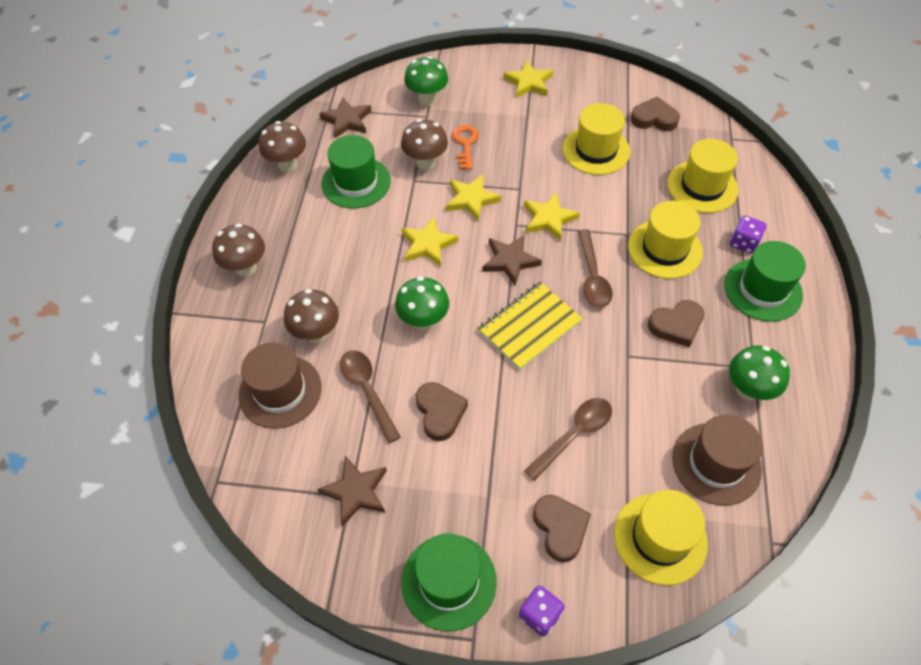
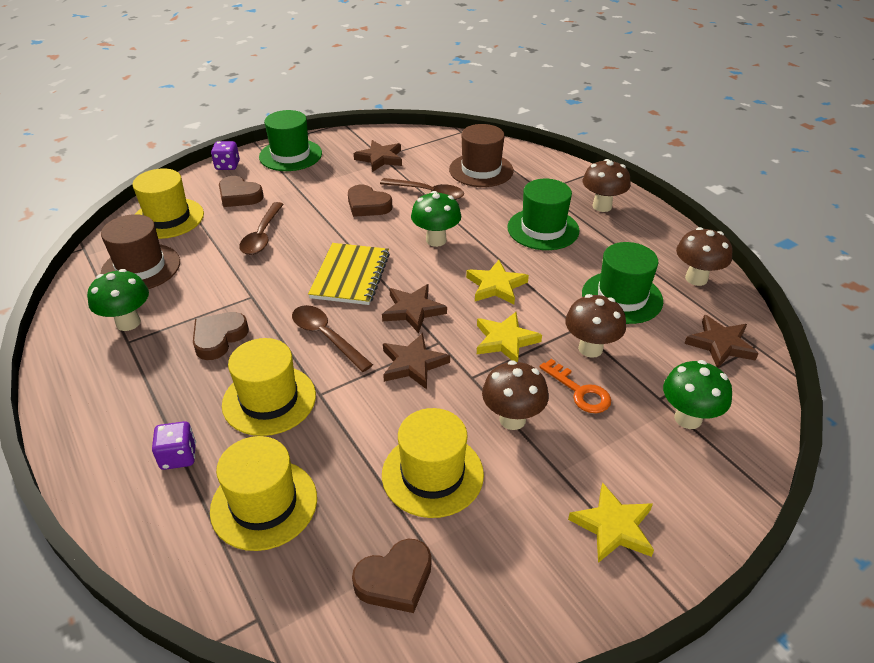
camera: 140 degrees right, 15 degrees down
brown mushroom [284,289,339,343] -> brown mushroom moved to [482,360,549,430]
yellow star [524,192,580,241] -> brown star [383,333,450,389]
green hat [724,241,806,322] -> green hat moved to [507,179,580,250]

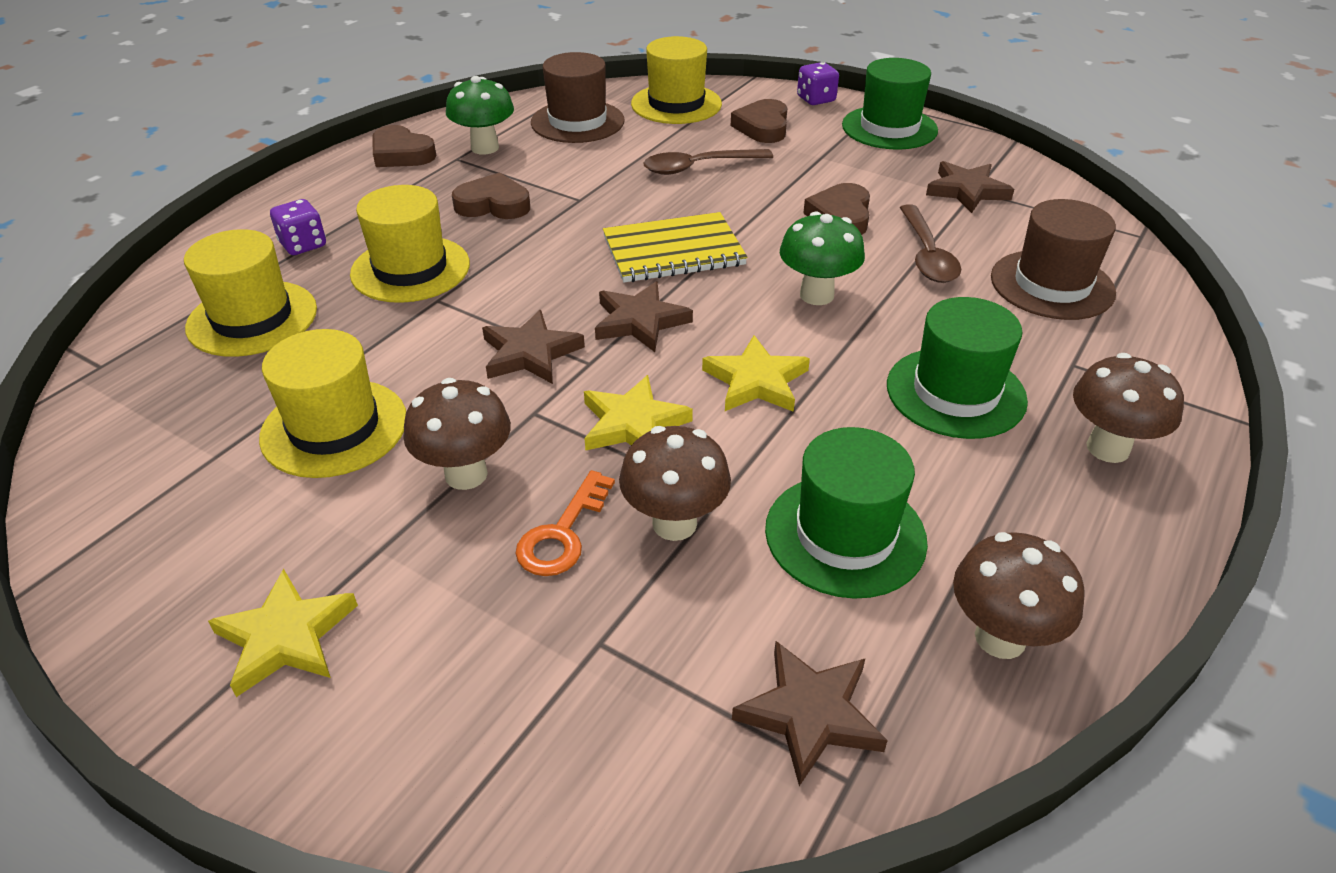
camera: 65 degrees right, 0 degrees up
brown spoon [292,305,373,372] -> none
brown heart [352,539,431,613] -> brown heart moved to [373,125,436,167]
green mushroom [663,360,732,429] -> none

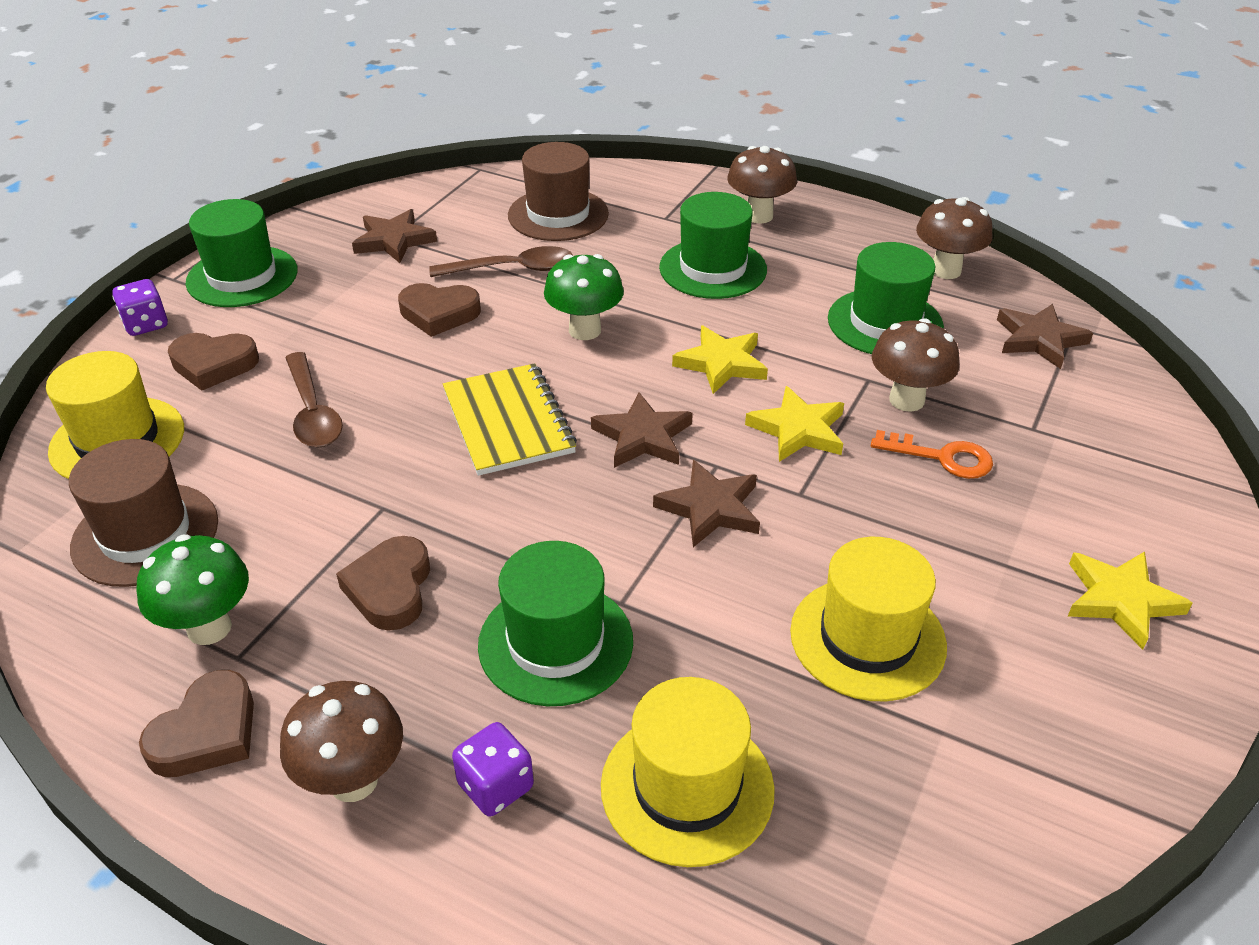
camera: 95 degrees left, 0 degrees up
yellow hat [350,185,470,303] -> green hat [478,541,633,706]
brown mushroom [403,378,511,490] -> brown mushroom moved to [280,681,403,802]

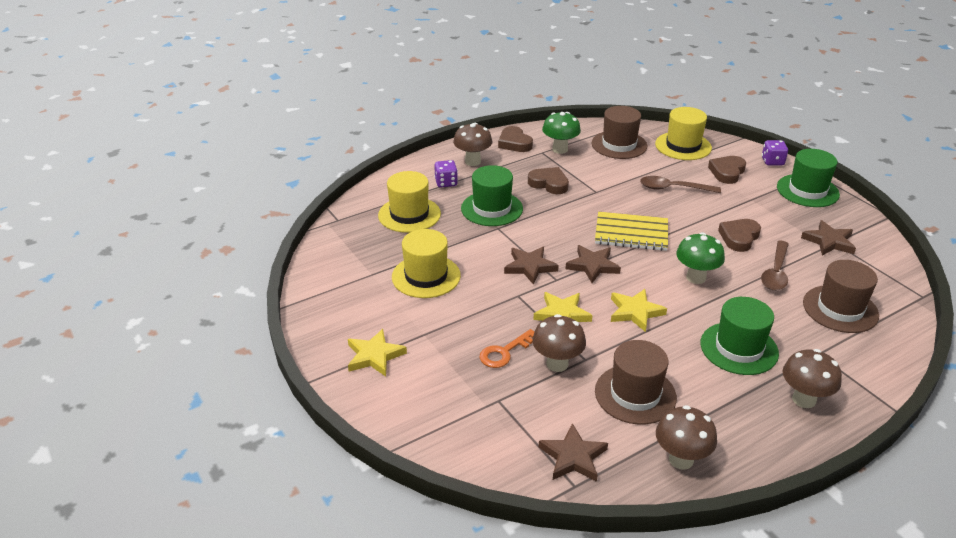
camera: 120 degrees right, 5 degrees down
green hat [828,242,944,354] -> brown hat [595,340,677,425]

